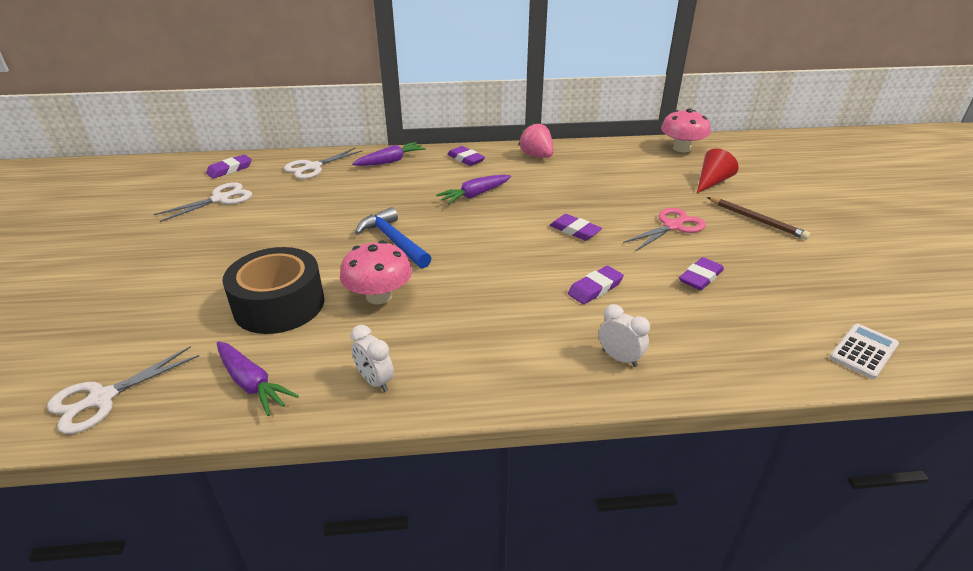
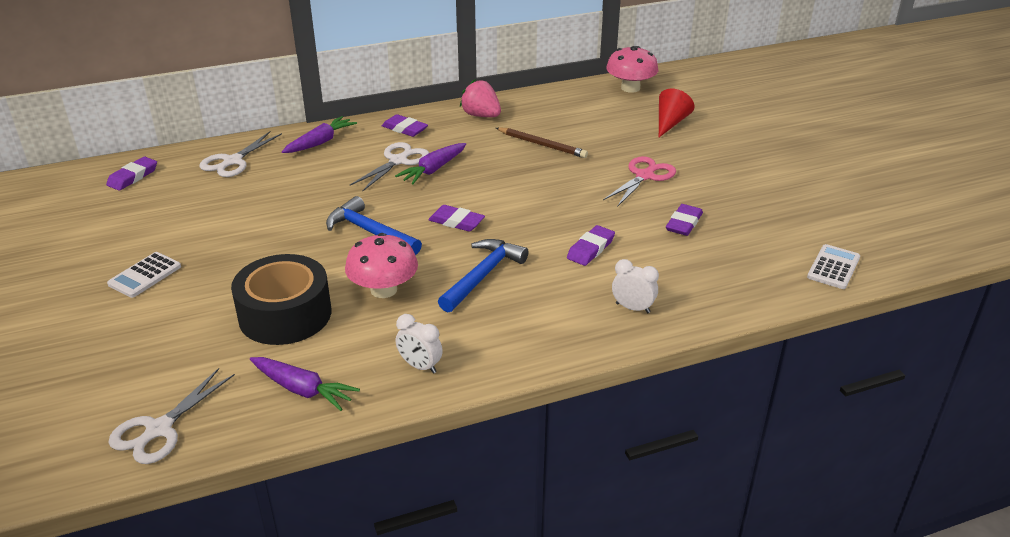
camera: 15 degrees left, 0 degrees up
white scissors [154,182,252,222] -> white scissors moved to [350,142,429,191]
purple eraser [550,214,602,240] -> purple eraser moved to [428,205,485,232]
brown pencil [707,197,810,240] -> brown pencil moved to [496,127,588,158]
none -> white calculator [107,252,181,298]
none -> blue hammer [438,239,528,312]

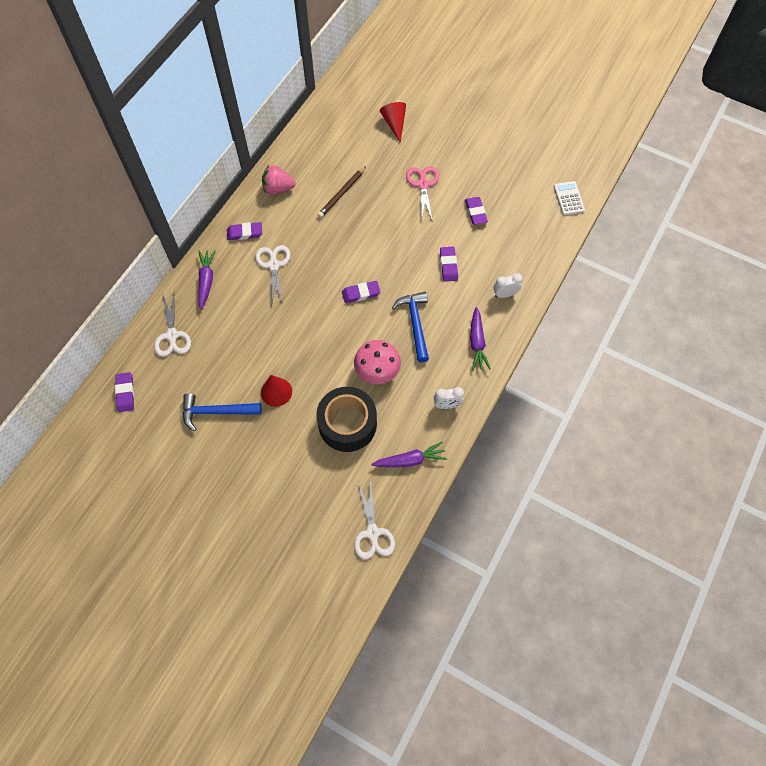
camera: 40 degrees left, 30 degrees up
white calculator [107,252,181,298] -> none
blue hammer [326,196,422,255] -> blue hammer moved to [183,393,262,431]
purple carrot [395,143,466,184] -> purple carrot moved to [470,307,491,370]
brown pencil [496,127,588,158] -> brown pencil turned 135 degrees clockwise [318,166,366,218]
pink mushroom [606,46,658,93] -> none
none -> red cone [261,375,292,407]

